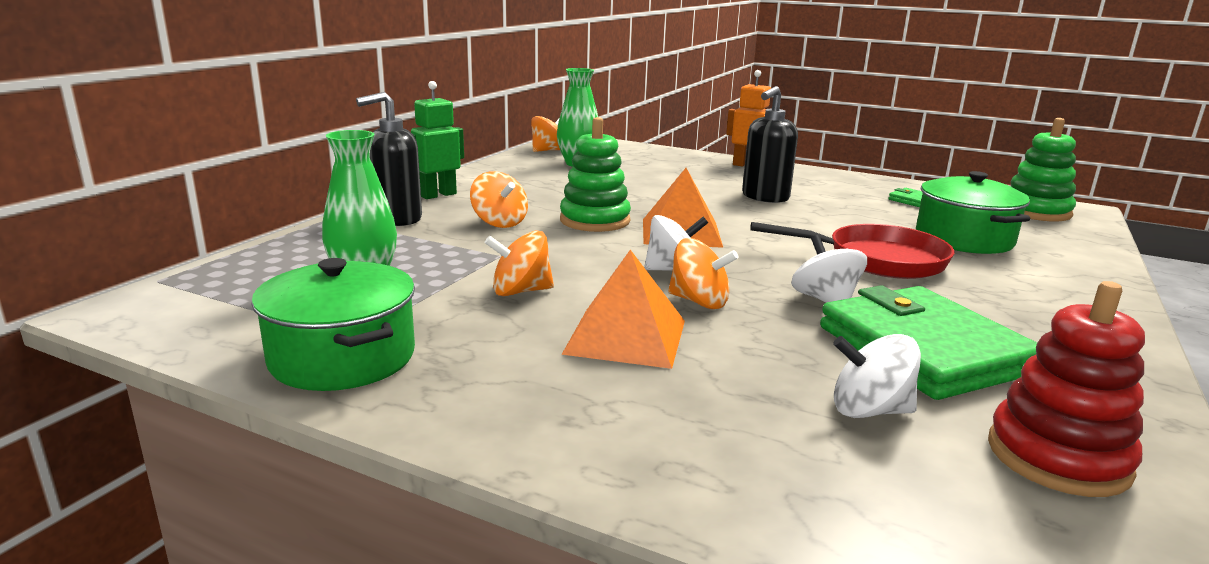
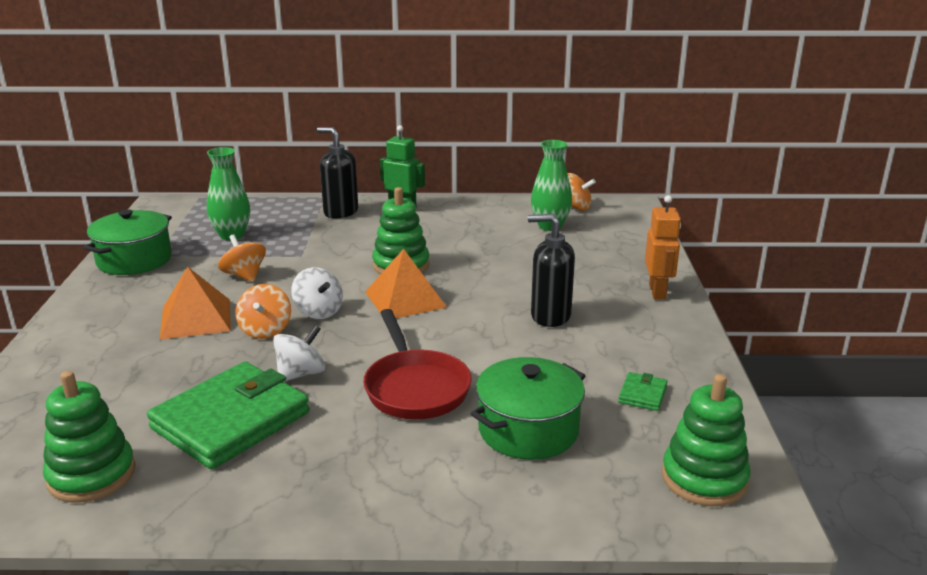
camera: 65 degrees right, 5 degrees up
orange spinning top [470,171,528,228] -> none
white spinning top [833,334,921,418] -> none
red stacking toy [988,281,1145,497] -> green stacking toy [43,371,136,503]

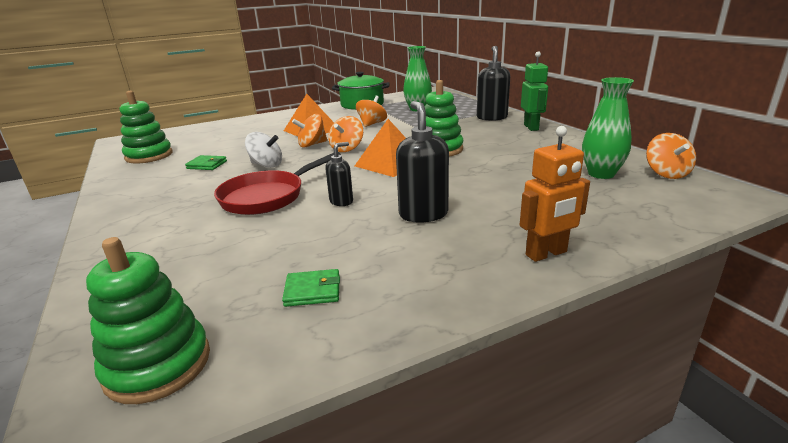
camera: 65 degrees right, 0 degrees up
green wallet [147,362,309,469] -> green wallet [185,155,227,170], size x0.41
white spinning top [291,267,343,319] -> orange spinning top [328,116,363,152]
green pot [471,357,586,460] -> none
none -> black soap dispenser [325,142,353,206]

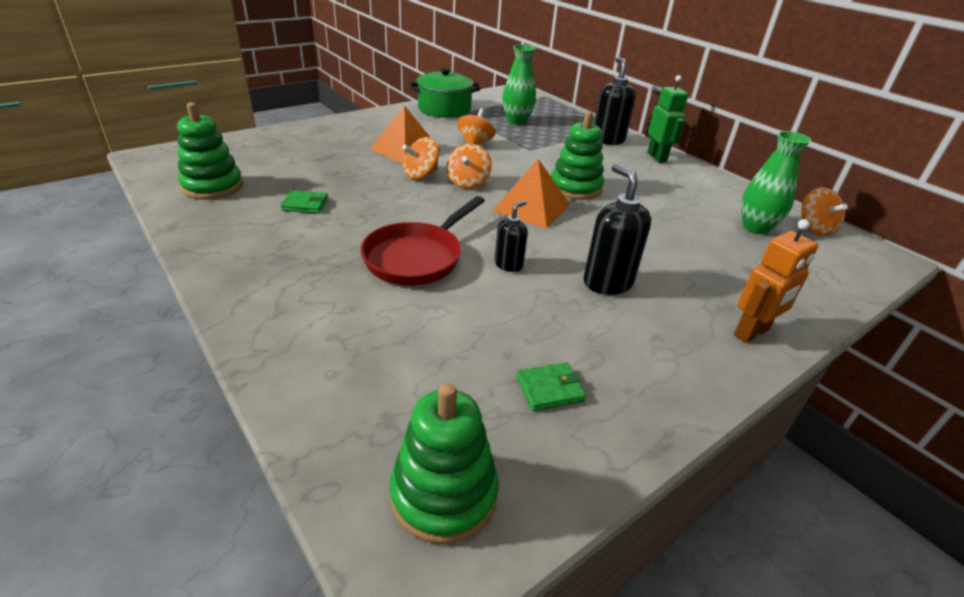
camera: 15 degrees left, 10 degrees up
white spinning top [245,132,282,168] -> none

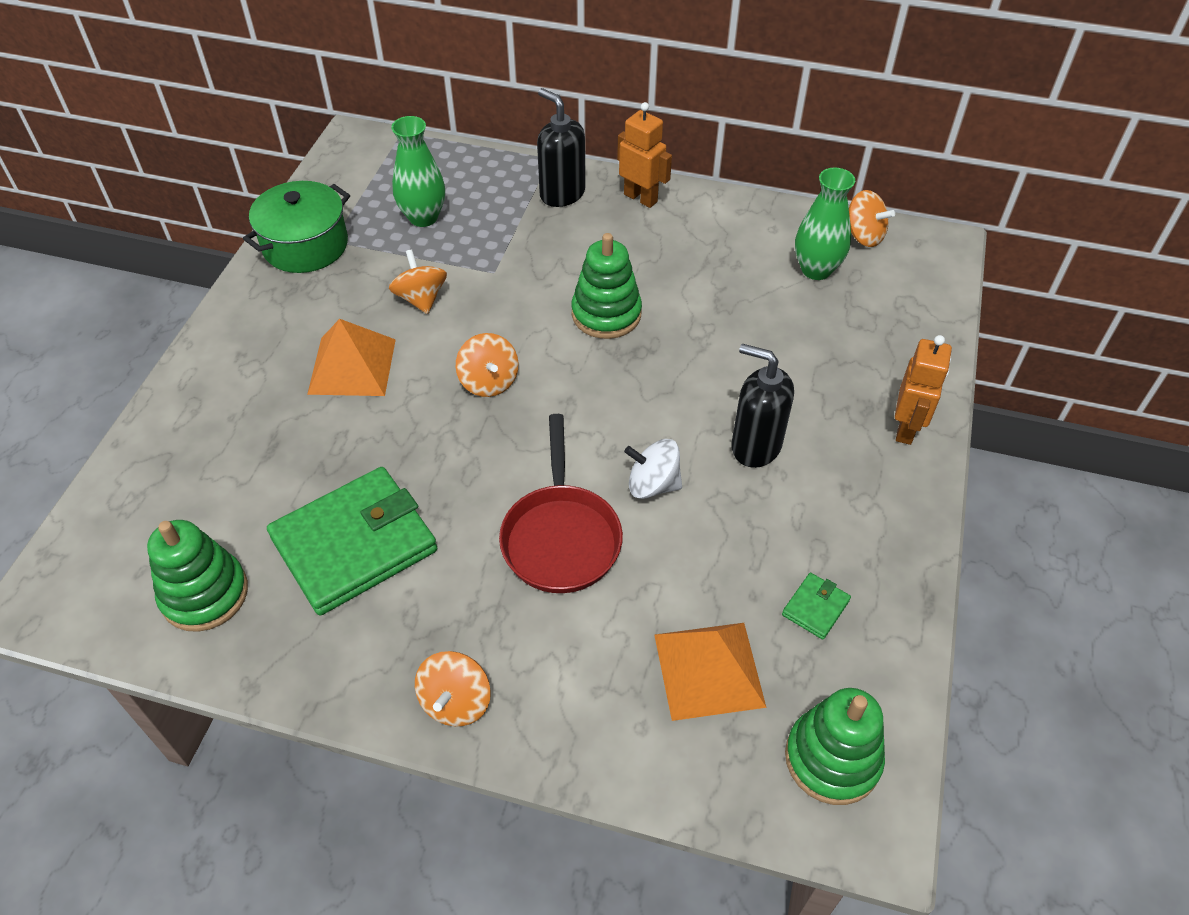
camera: 35 degrees left, 15 degrees up
green wallet [281,190,328,214] -> green wallet [267,467,437,616], size x2.46
orange spinning top [402,137,439,179] -> orange spinning top moved to [415,651,491,726]
orange pyramid [492,159,570,229] -> orange pyramid moved to [654,623,767,721]
black soap dispenser [495,200,528,272] -> white spinning top [624,439,682,499]
green robot [648,75,688,163] -> orange robot [617,102,672,208]

